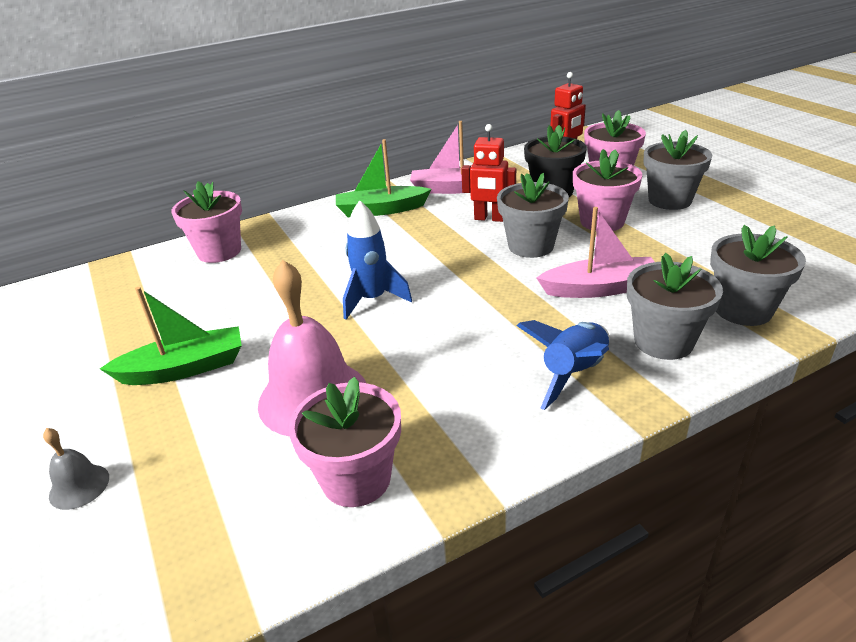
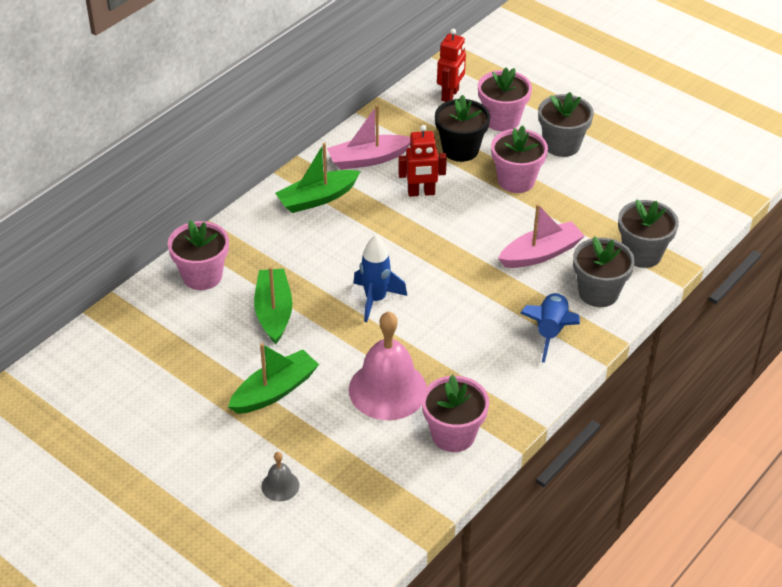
camera: 25 degrees left, 10 degrees up
grey flower pot [497,173,569,258] -> none
none -> green boat [254,266,293,344]

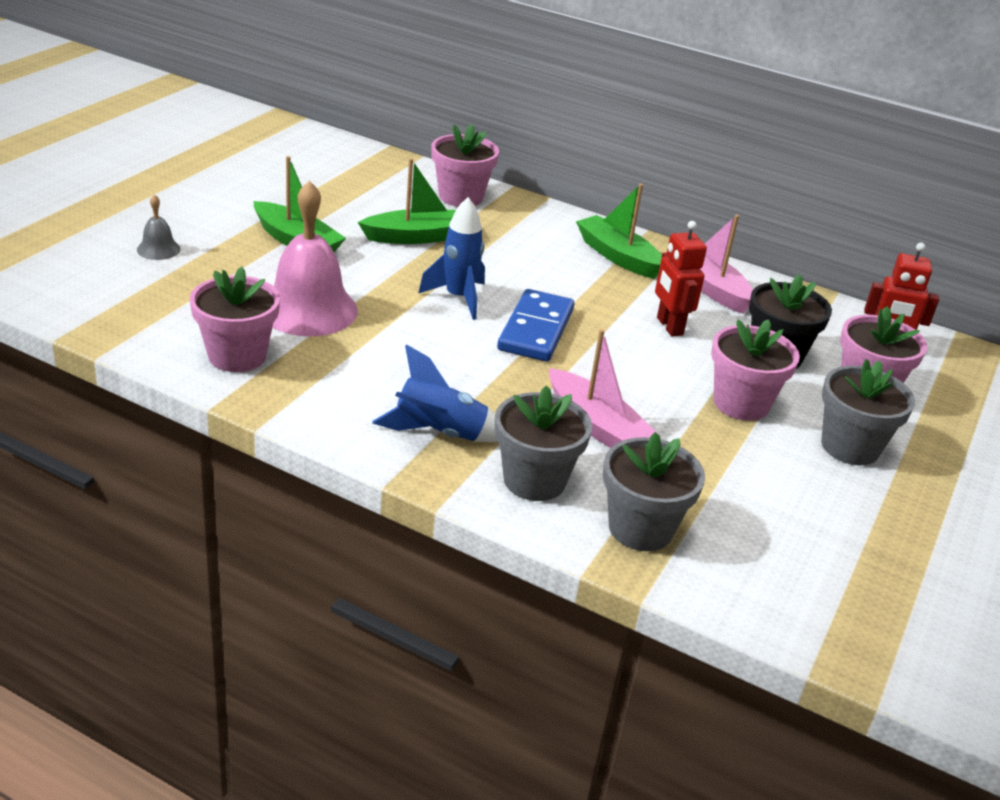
camera: 75 degrees right, 10 degrees down
none -> blue domino [497,289,575,362]

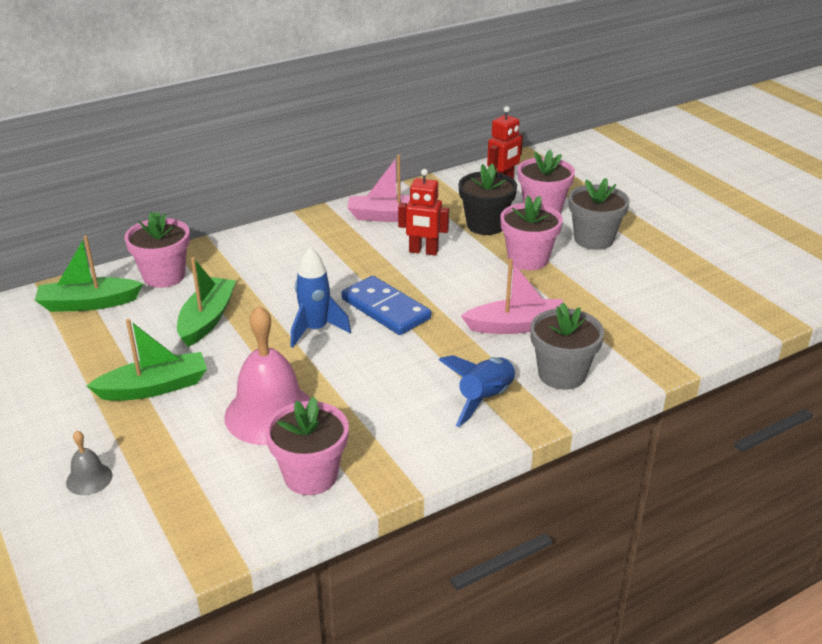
camera: 55 degrees left, 0 degrees up
green boat [576,184,662,279] -> green boat moved to [35,235,143,312]
grey flower pot [603,432,705,551] -> none

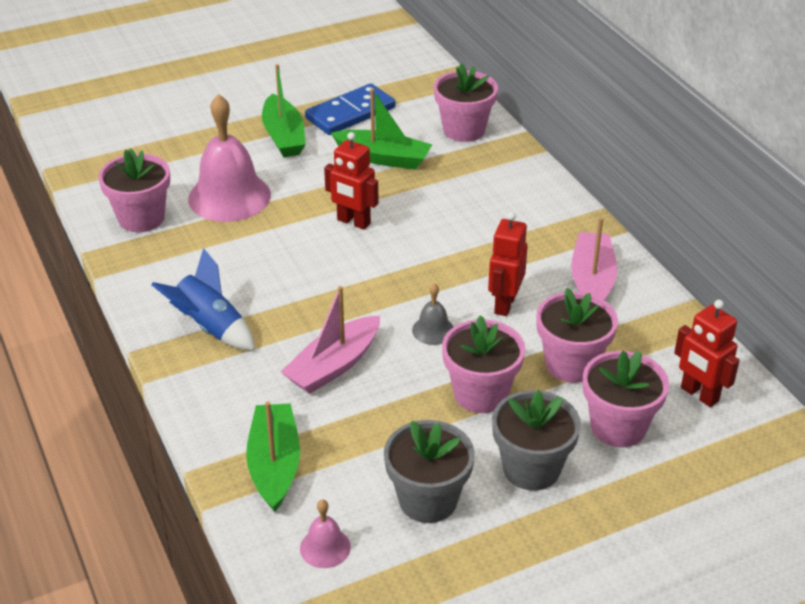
camera: 95 degrees right, 5 degrees up
green boat [35,235,143,312] -> green boat moved to [246,401,300,512]
grey bell [66,431,112,495] -> grey bell moved to [412,283,453,345]
blue rocket [290,247,351,348] -> red robot [324,132,379,230]
blue domino [342,276,431,335] -> blue domino moved to [305,84,395,135]
black flower pot [458,163,517,235] -> pink flower pot [536,288,618,383]
pink boat [461,258,563,334] -> pink boat turned 45 degrees clockwise [281,286,380,394]
grey flower pot [530,302,604,390] -> grey flower pot moved to [384,420,475,523]
none -> pink bell [300,499,351,568]

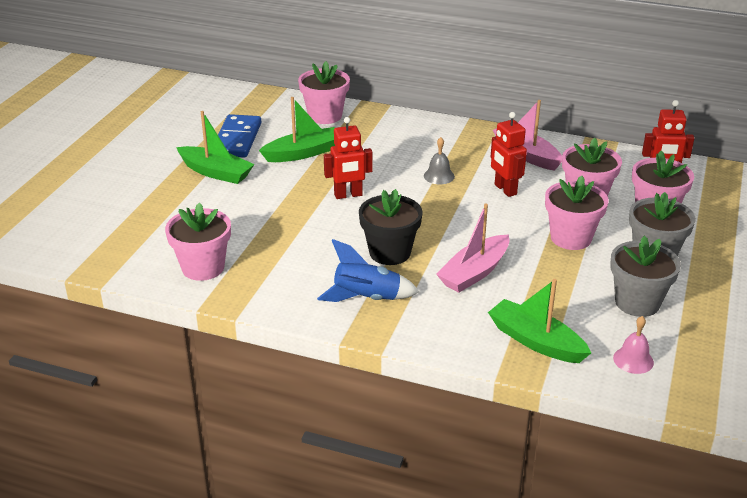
camera: 45 degrees left, 5 degrees down
pink bell [188,94,271,222] -> none
pink boat [281,286,380,394] -> pink boat turned 45 degrees clockwise [436,204,509,293]
grey bell [412,283,453,345] -> grey bell moved to [424,137,455,184]
none -> black flower pot [359,189,423,265]

